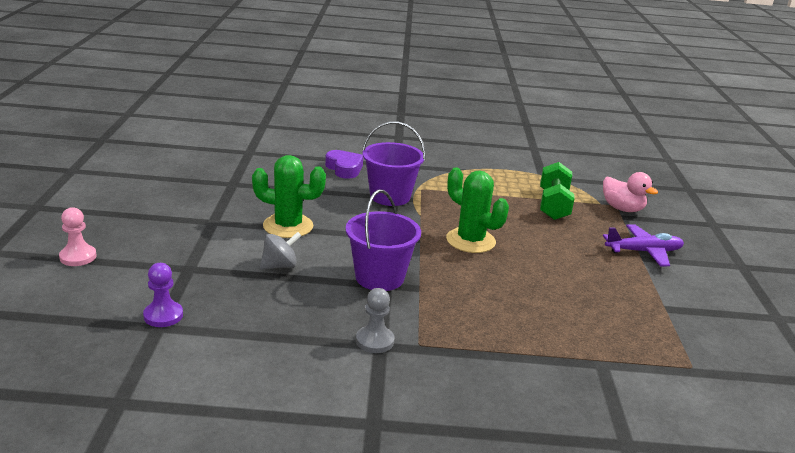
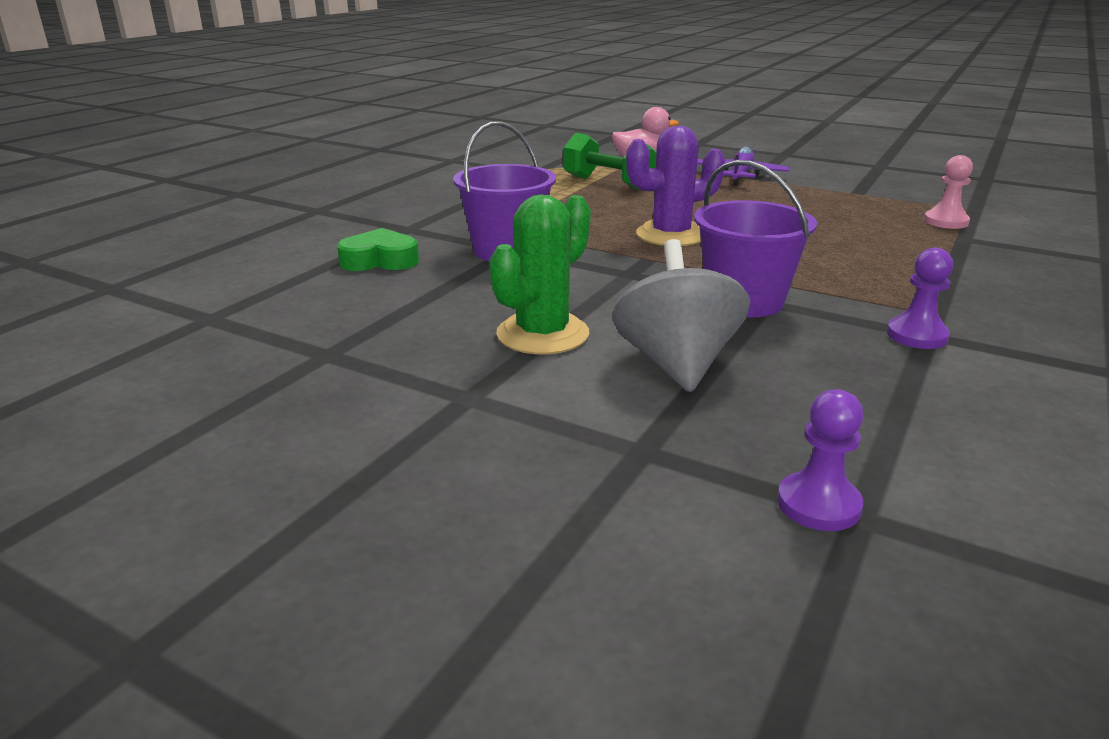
camera: 60 degrees left, 0 degrees up
pink pawn [59,207,96,266] -> pink pawn moved to [924,155,973,229]
grey spinning top [260,232,302,270] -> grey spinning top [612,239,750,392], size x1.71
purple heart [325,150,363,179] -> green heart [337,228,419,271]
grey pawn [356,288,394,353] -> purple pawn [887,248,953,349]
green cactus [446,167,509,253] -> purple cactus [626,126,725,246]

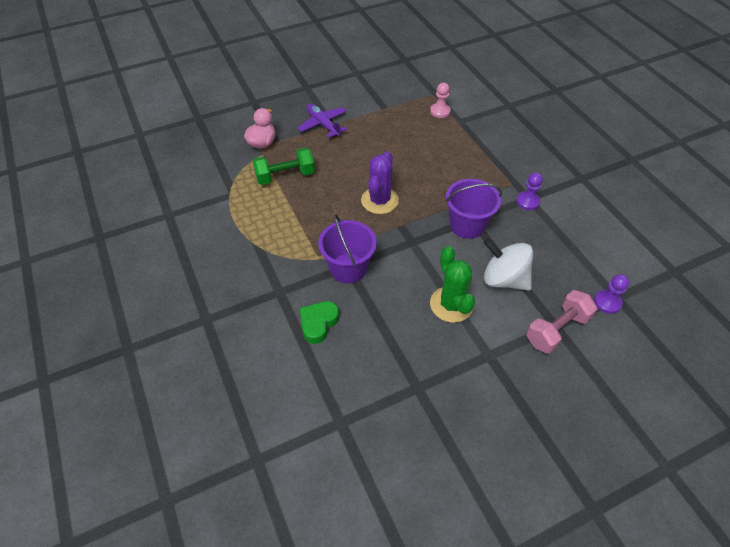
camera: 55 degrees left, 25 degrees up
grey spinning top [612,239,750,392] -> white spinning top [483,238,533,291]
none -> pink dumbbell [526,290,597,354]

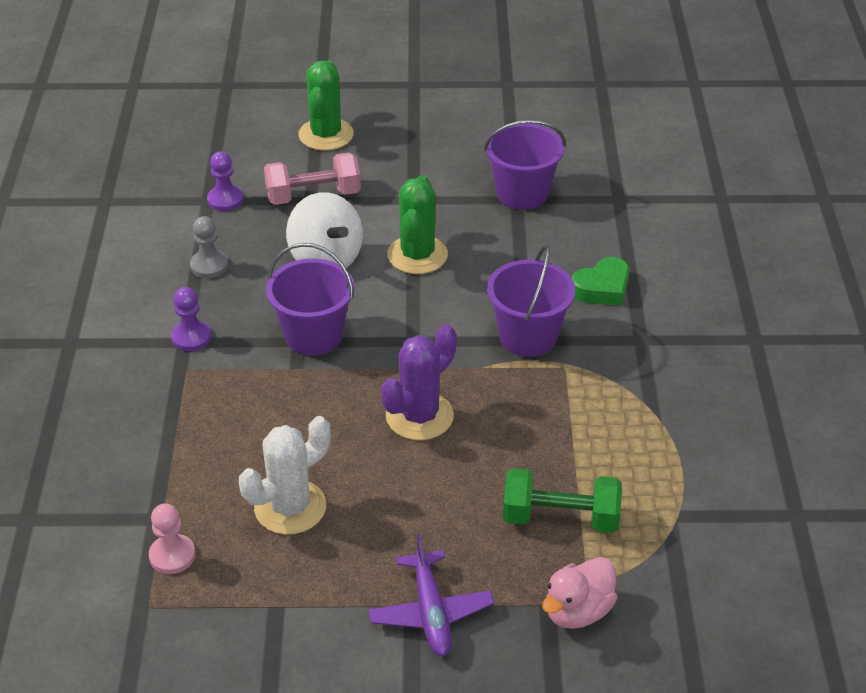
camera: 155 degrees left, 10 degrees down
none -> grey pawn [190,216,228,278]
none -> white cactus [239,416,331,535]
none -> green cactus [298,61,354,151]
none -> purple bucket [484,120,566,210]

